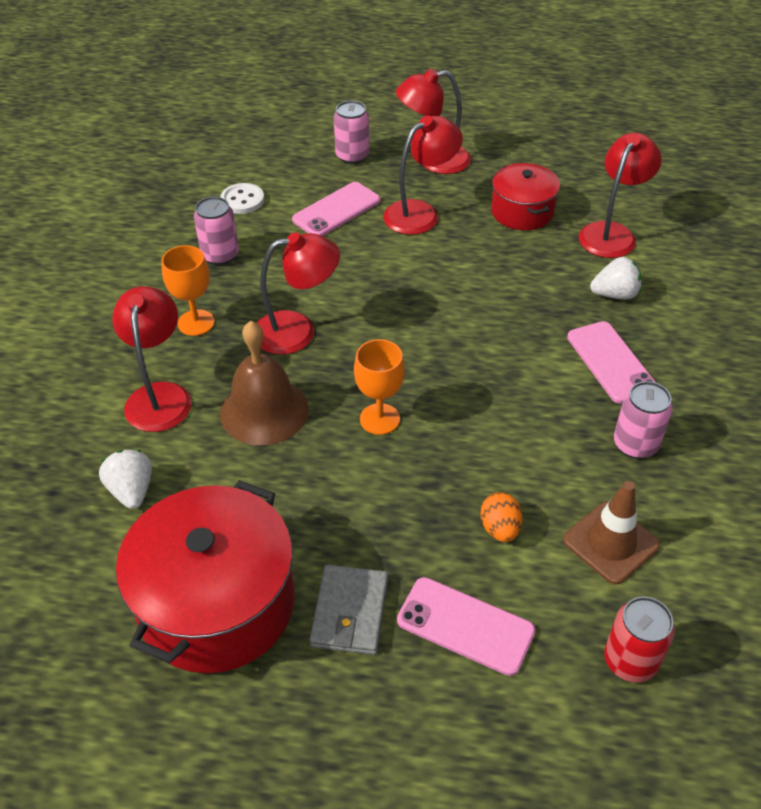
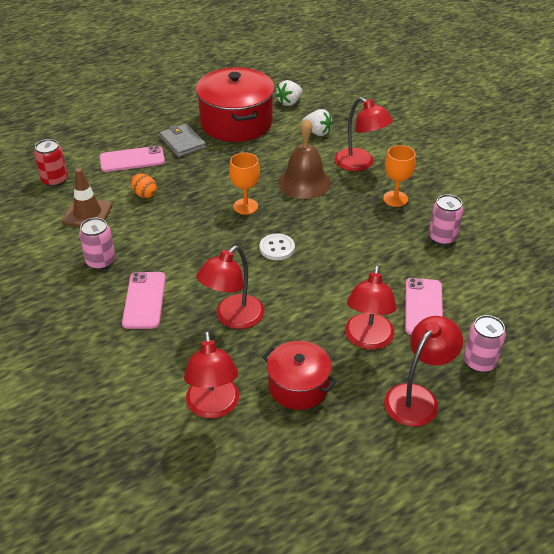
camera: 140 degrees right, 5 degrees down
white button [221,183,264,214] -> white button moved to [259,233,295,260]
red lamp [257,232,340,355] -> red lamp moved to [196,246,264,329]
pink phone [567,321,656,404] -> pink phone turned 60 degrees clockwise [122,272,166,329]
white strawberry [590,257,642,299] -> white strawberry moved to [276,80,302,106]

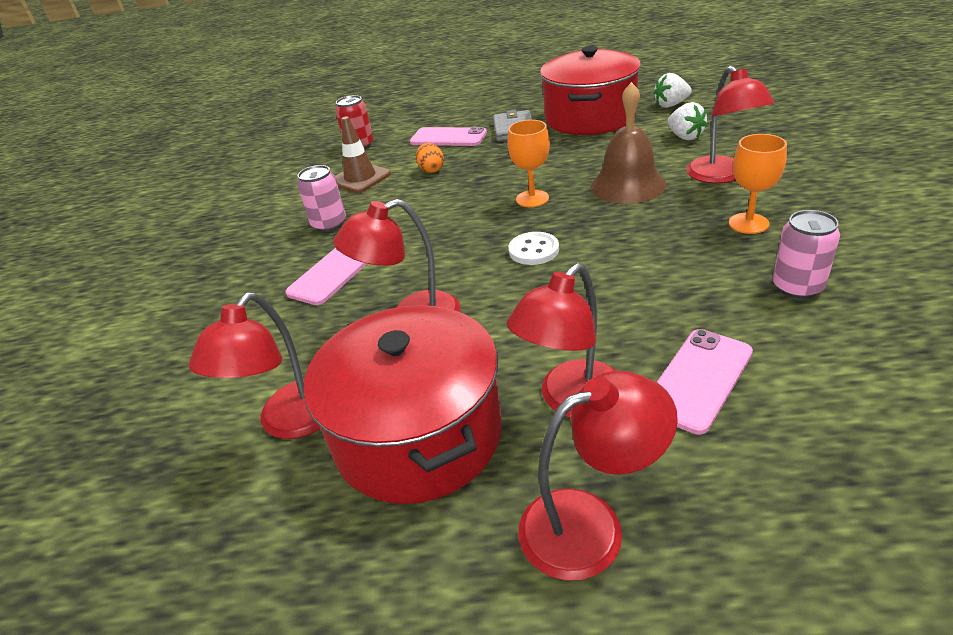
camera: 35 degrees right, 5 degrees down
red pot [262,341,337,410] -> red pot [303,305,502,504], size x1.73
pink can [464,315,506,373] -> none

